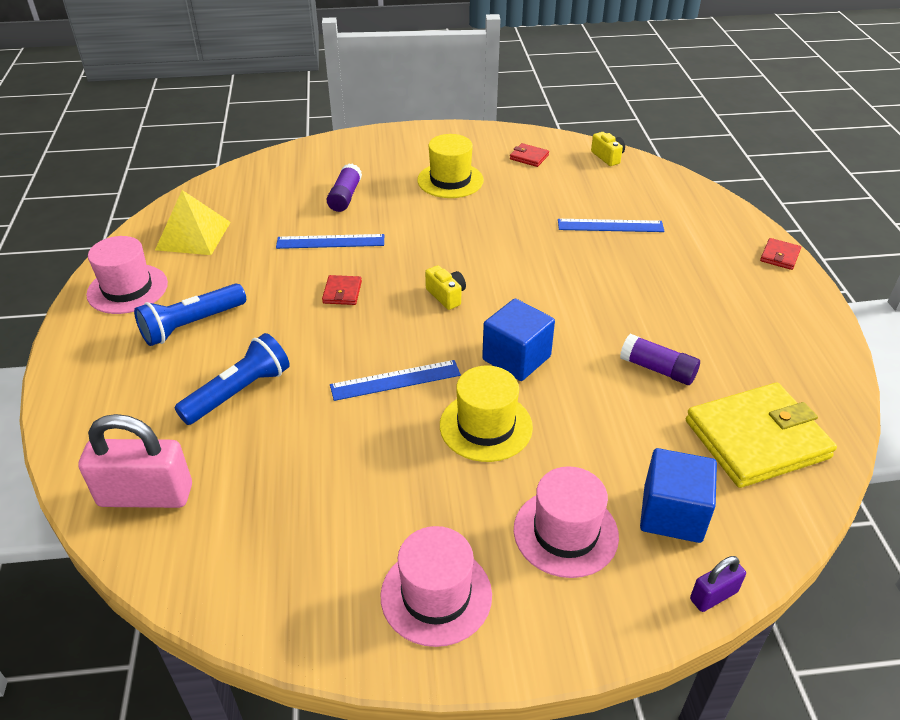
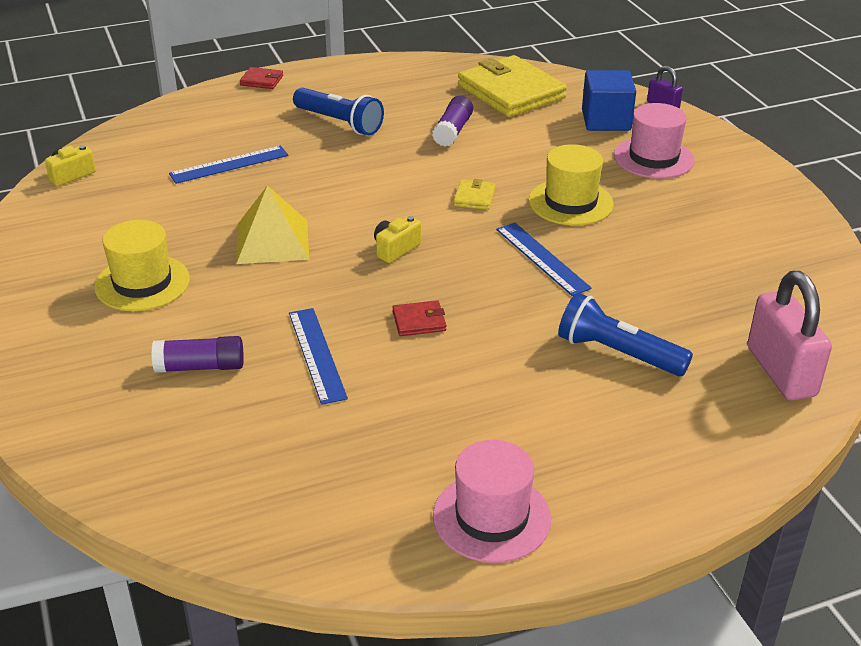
camera: 105 degrees left, 5 degrees down
blue flashlight [134,284,246,346] -> blue flashlight moved to [293,88,384,136]
yellow pyramid [155,190,231,255] -> yellow pyramid moved to [236,186,309,264]
pink hat [381,526,492,647] -> none
blue cube [482,299,555,381] -> yellow wallet [453,179,496,210]
red wallet [510,143,549,167] -> none
blue ruler [558,219,665,232] -> blue ruler turned 75 degrees clockwise [169,146,288,184]

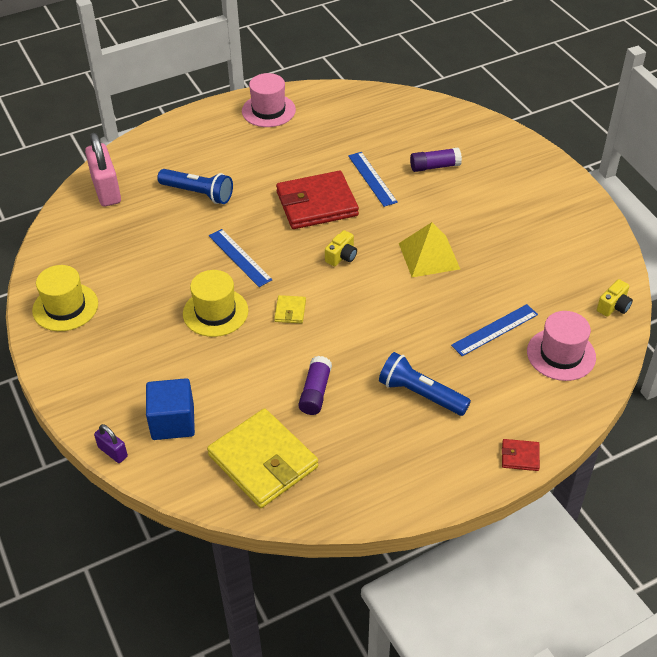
camera: 175 degrees right, 10 degrees up
yellow hat [94,220,190,311] -> yellow hat moved to [32,265,98,331]
red wallet [392,300,447,336] -> red wallet [276,171,359,229], size x2.36
pink hat [614,103,695,179] -> pink hat moved to [527,311,596,381]

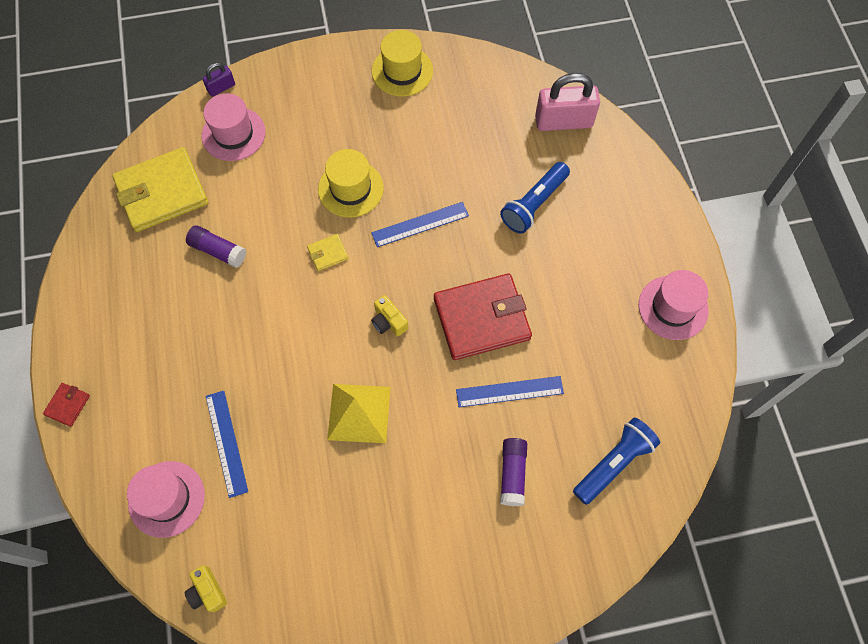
camera: 105 degrees right, 20 degrees up
blue cube [146,378,195,440] -> pink hat [201,93,265,161]
yellow wallet [274,295,306,323] -> yellow wallet turned 45 degrees counterclockwise [307,234,349,271]
red wallet [276,171,359,229] -> red wallet turned 75 degrees clockwise [434,273,532,360]
blue flashlight [379,352,471,416] -> blue flashlight moved to [573,418,660,505]

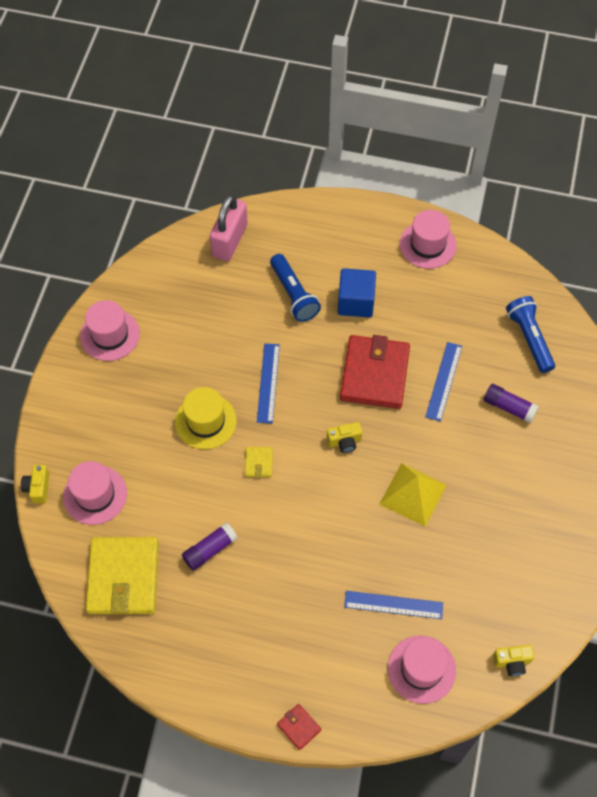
camera: 65 degrees left, 5 degrees down
purple padlock [202,63,235,97] -> yellow camera [21,465,49,503]
yellow hat [372,30,433,97] -> pink hat [80,300,140,361]
none -> blue cube [338,268,376,318]

